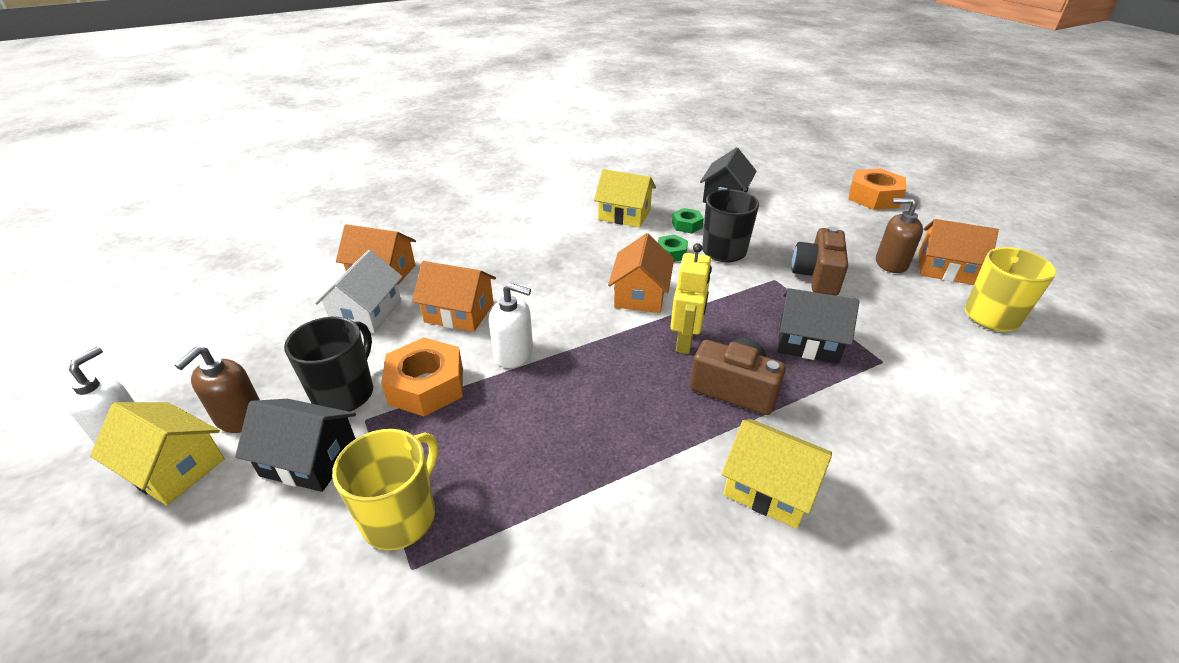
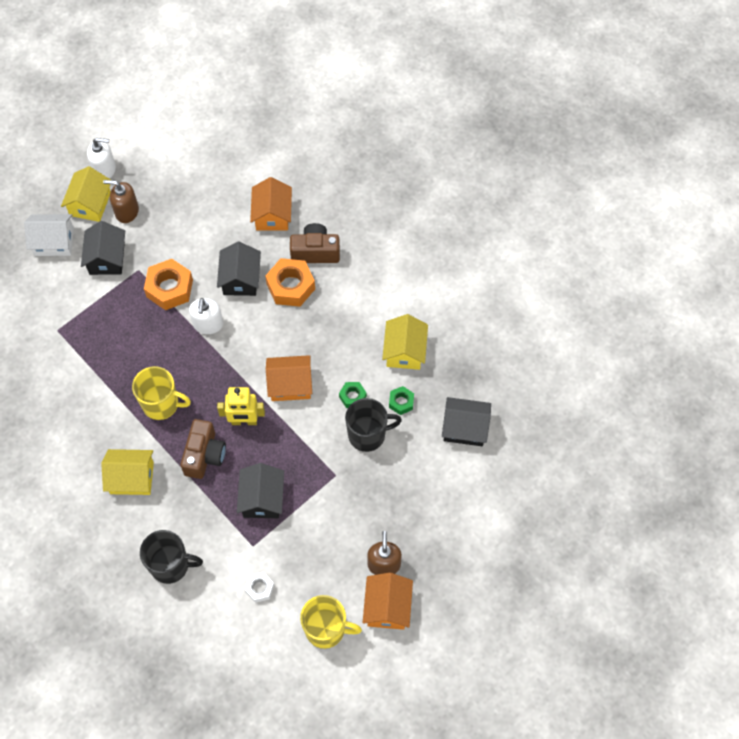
camera: 75 degrees right, 25 degrees up
black mug [284,317,373,412] -> black mug moved to [140,530,203,584]
white house [315,250,403,333] -> white house moved to [24,214,74,256]
yellow mug [332,429,438,550] -> yellow mug moved to [132,366,191,420]
orange house [412,261,496,332] -> black house [217,242,261,296]
yellow house [721,419,832,529] -> yellow house turned 75 degrees clockwise [101,449,154,495]
brown camera [792,226,848,296] -> brown camera moved to [290,223,340,263]
orange nut [849,168,906,210] -> orange nut moved to [265,258,315,307]
none -> white nut [244,572,274,603]

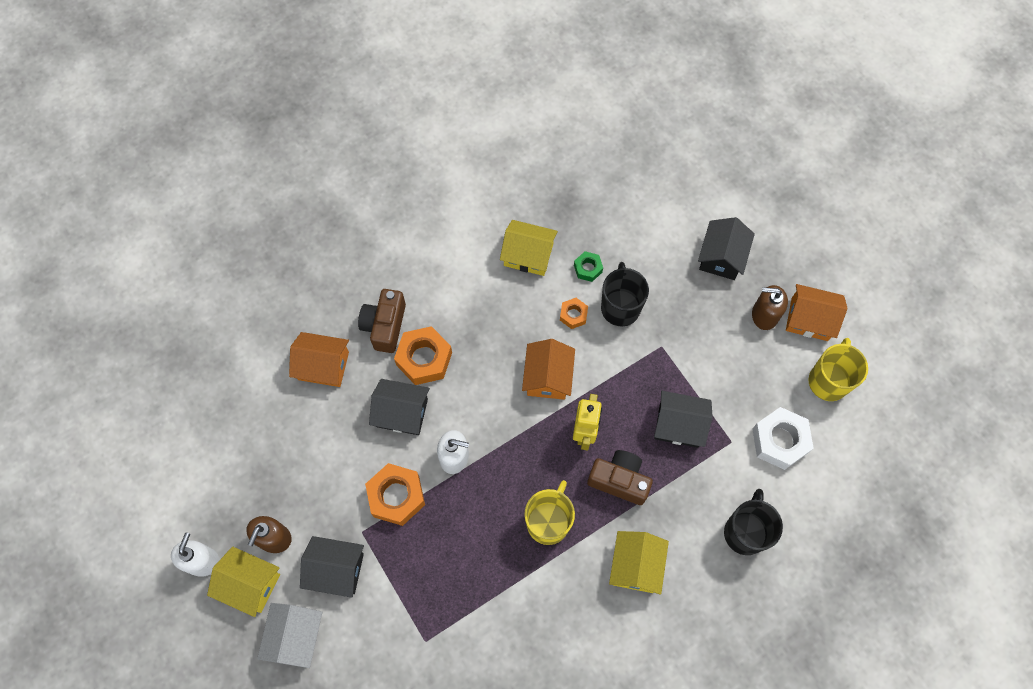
camera: 80 degrees left, 5 degrees up
white nut [244,572,274,603] -> white nut [752,407,814,470], size x1.87
green nut [339,382,367,408] -> orange nut [560,298,588,329]
black house [442,397,491,446] -> black house moved to [698,217,755,280]

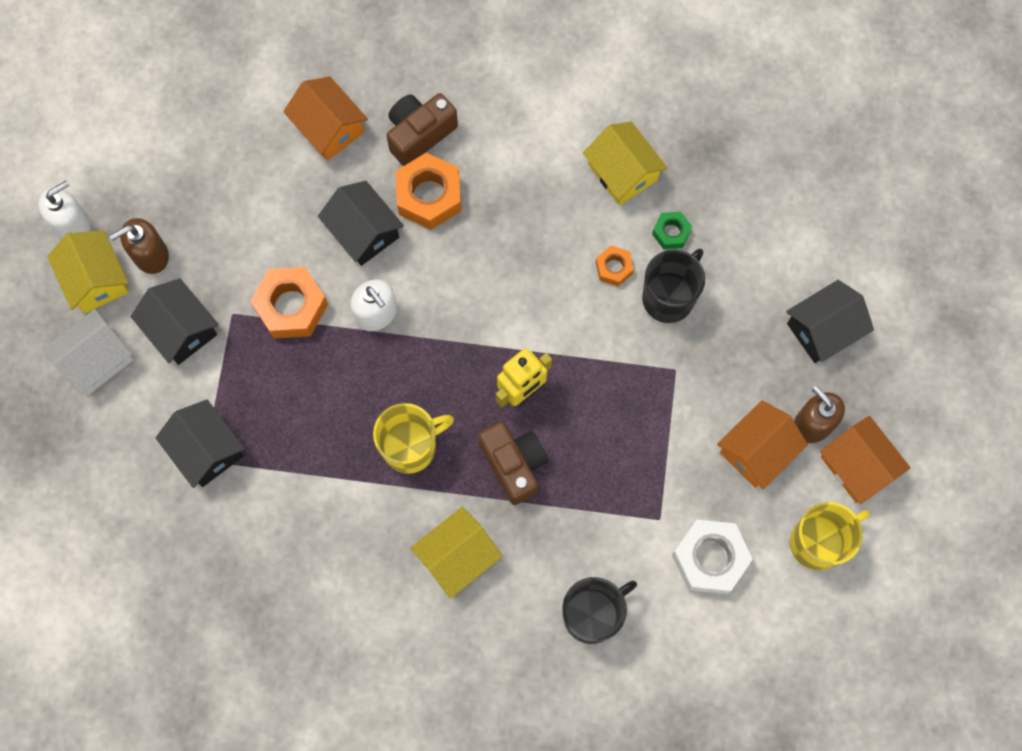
camera: 40 degrees right, 5 degrees up
orange house [522,339,575,400] -> orange house moved to [717,400,808,489]
black house [654,391,713,448] -> black house moved to [156,400,245,488]

